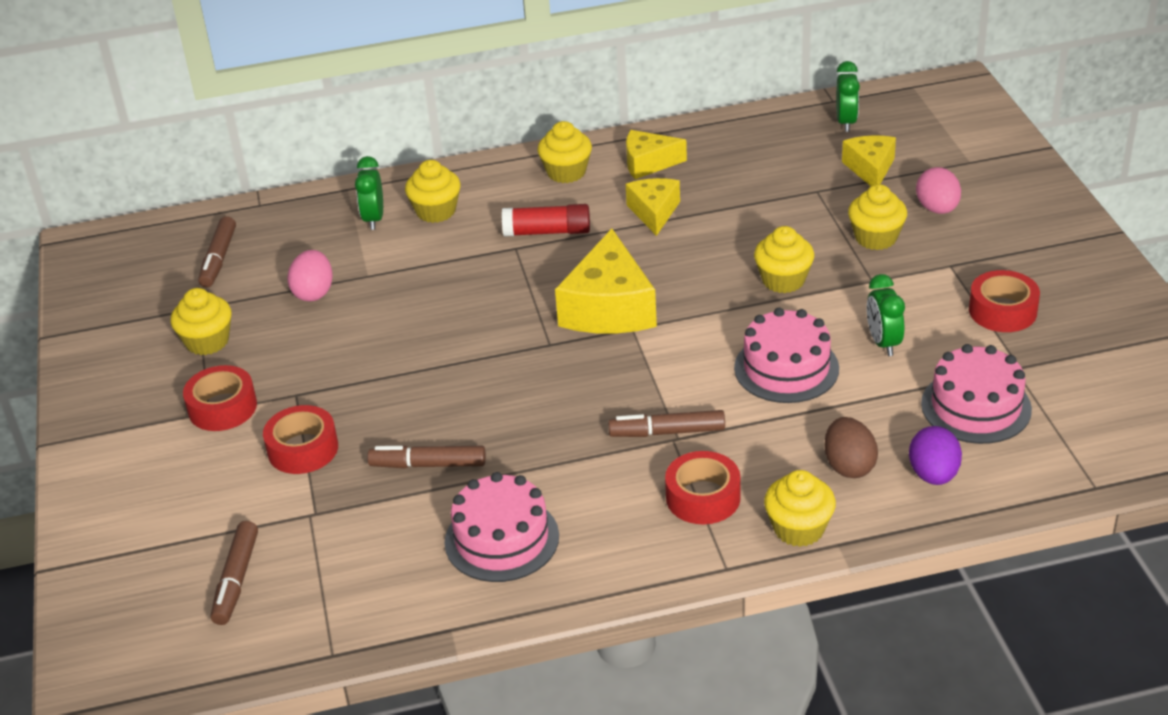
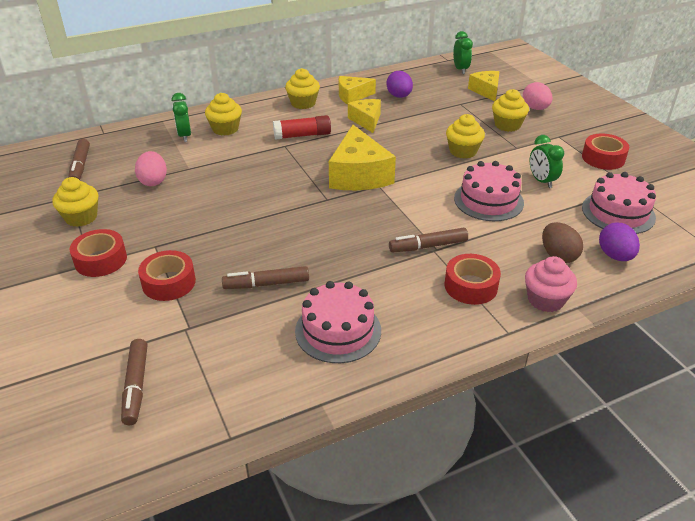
camera: 15 degrees left, 0 degrees up
yellow cupcake [764,470,836,547] -> pink cupcake [525,256,577,312]
none -> purple egg [386,71,413,98]

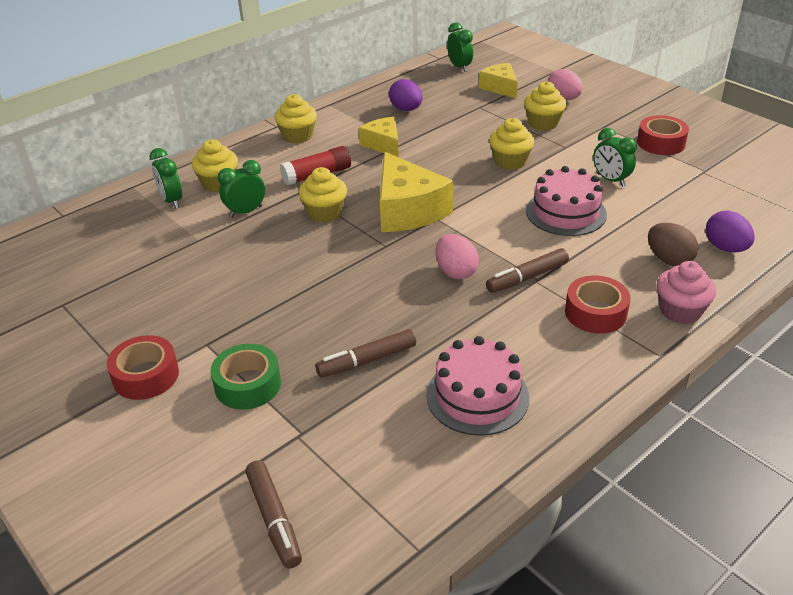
camera: 15 degrees left, 0 degrees up
yellow cupcake [52,177,98,227] -> yellow cupcake moved to [299,167,347,223]
brown marker [68,139,90,180] -> none
pink egg [135,151,167,186] -> pink egg moved to [435,234,479,279]
red tape [138,250,196,301] -> green tape [211,344,281,409]
yellow cheese [339,76,376,105] -> none
pink cake [582,172,656,234] -> none
none -> green clock [218,160,265,218]

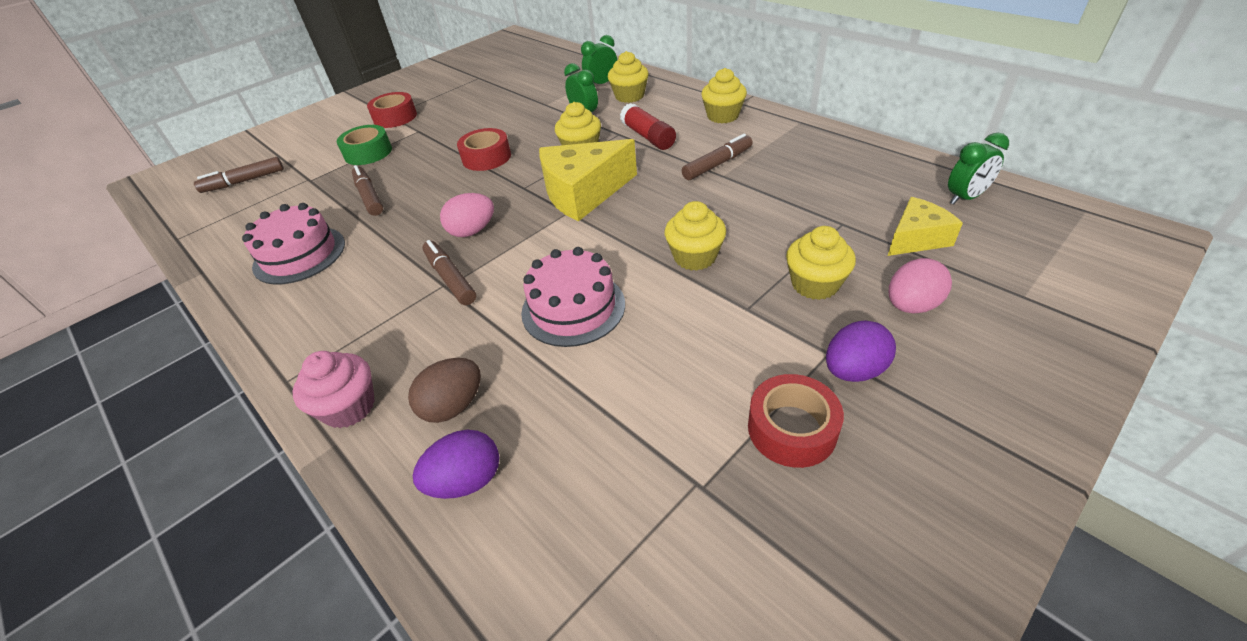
camera: 90 degrees right, 5 degrees up
yellow cheese [359,117,399,157] -> brown marker [682,134,753,180]
purple egg [389,79,423,111] -> purple egg moved to [826,320,896,382]
red tape [565,275,630,333] -> red tape moved to [457,128,511,171]
green clock [593,128,637,187] -> none

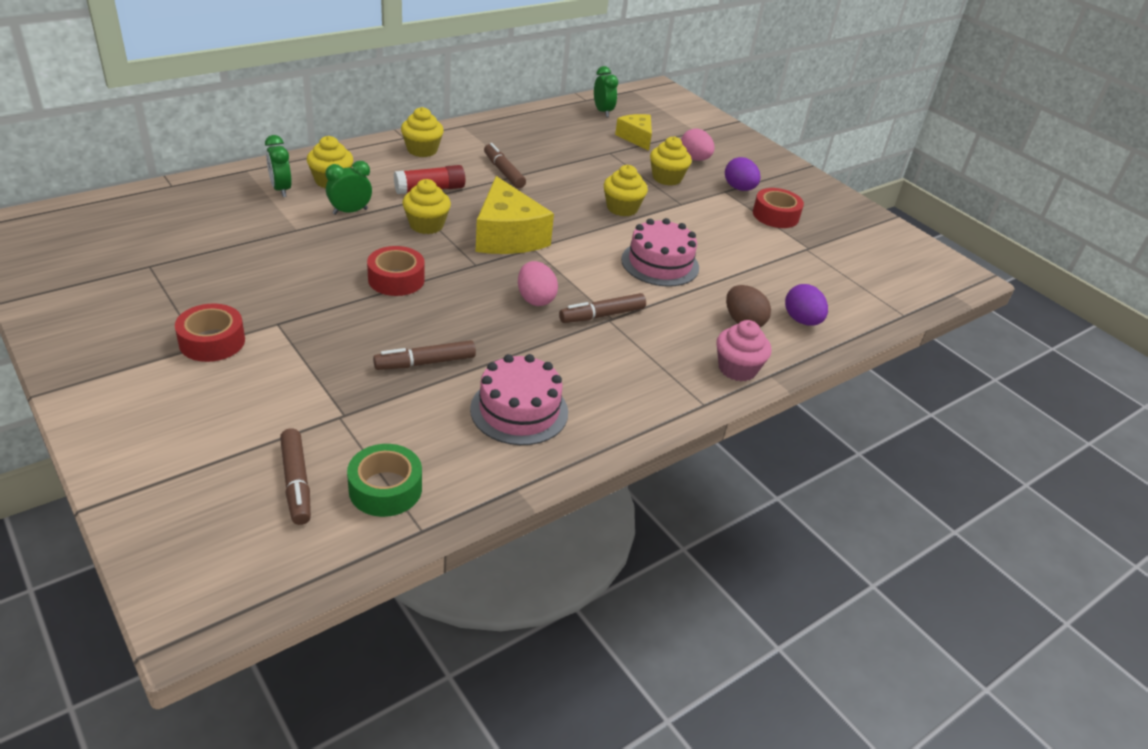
camera: 90 degrees left, 5 degrees down
green tape [337,125,392,165] -> green tape moved to [347,444,422,517]

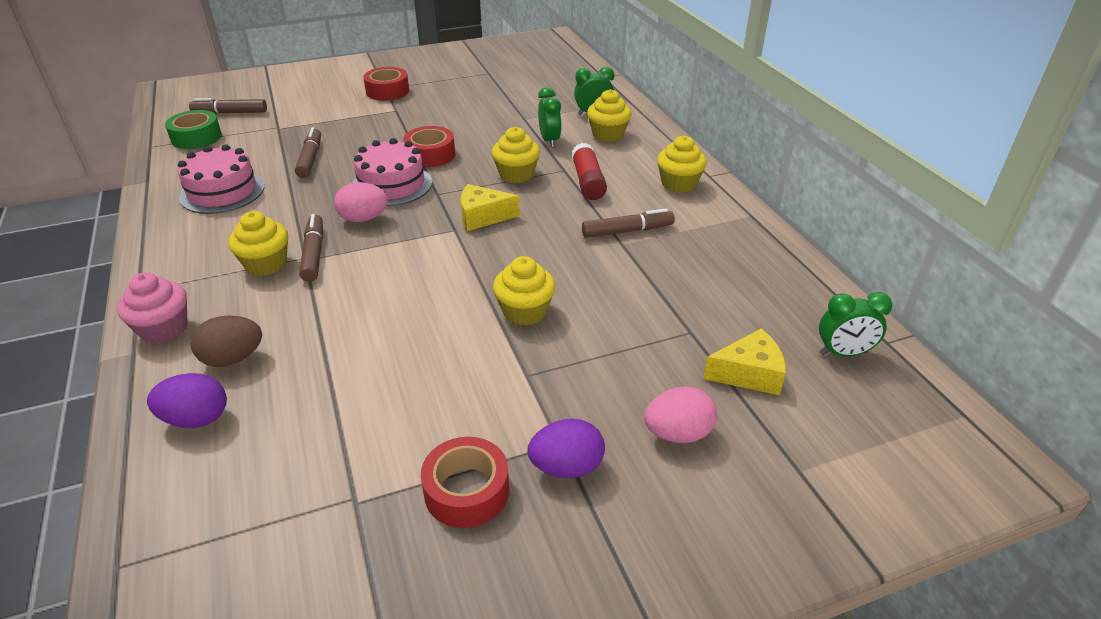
camera: 110 degrees right, 0 degrees up
yellow cheese [476,176,554,254] -> yellow cheese [461,184,520,231], size x0.59
pink cake [621,218,699,287] -> pink cake moved to [353,138,432,206]
yellow cupcake [650,136,692,186] -> yellow cupcake moved to [228,211,288,276]

